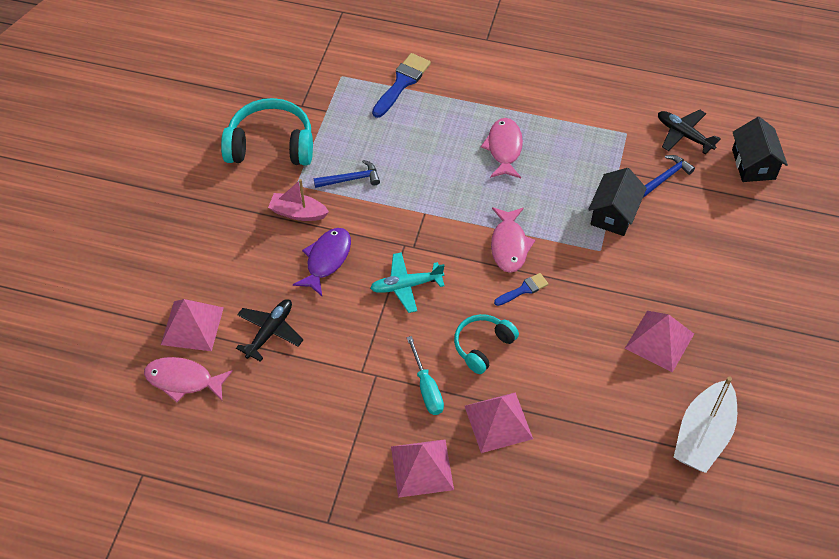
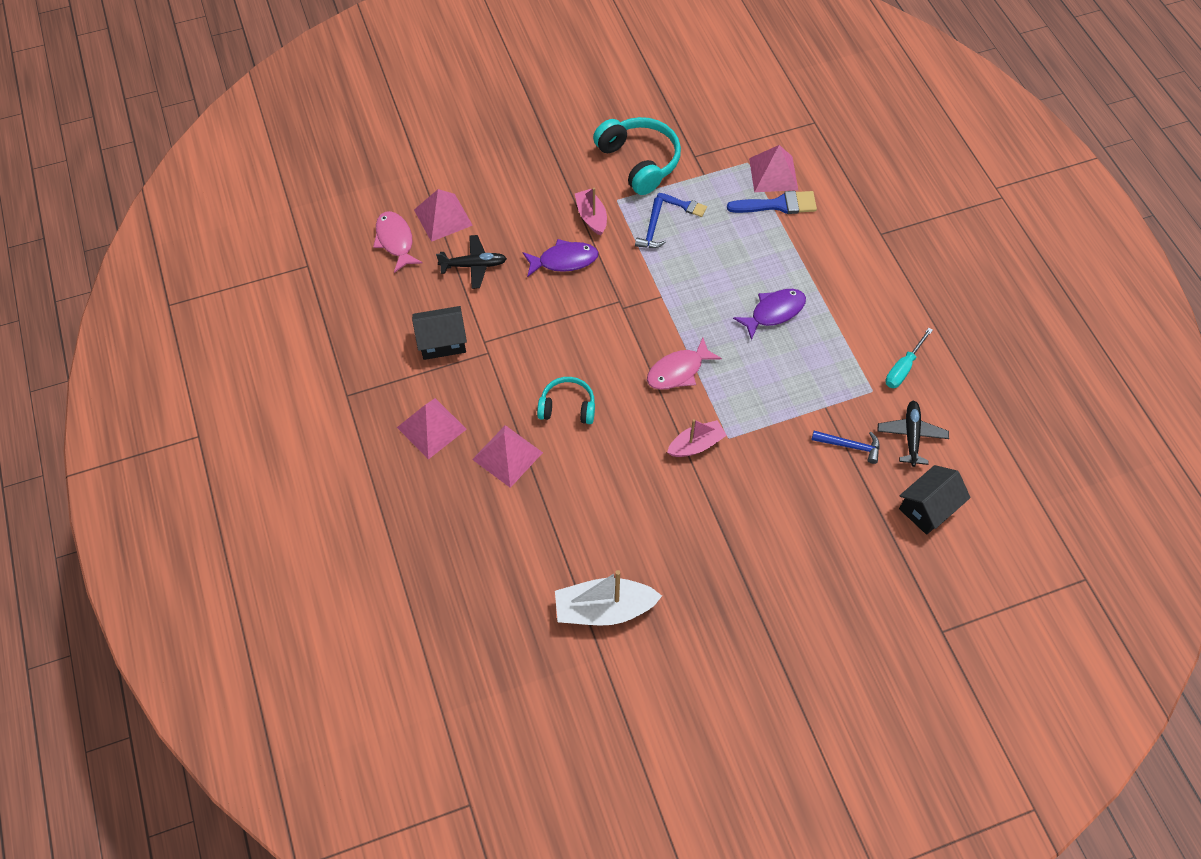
camera: 55 degrees right, 5 degrees up
blue hammer [314,160,380,188] -> blue hammer turned 60 degrees clockwise [635,197,666,248]
turquoise plane [370,252,445,313] -> none
turquoise screwdriver [406,336,444,415] -> turquoise screwdriver moved to [885,328,933,388]
pink fish [481,118,523,178] -> purple fish [733,289,806,340]
blue brush [494,273,548,306] -> blue brush moved to [657,193,707,217]
black house [588,168,647,236] -> black house moved to [412,306,467,360]
pink pyramid [625,311,694,373] -> pink pyramid moved to [749,145,798,192]
none -> pink boat [667,419,727,457]

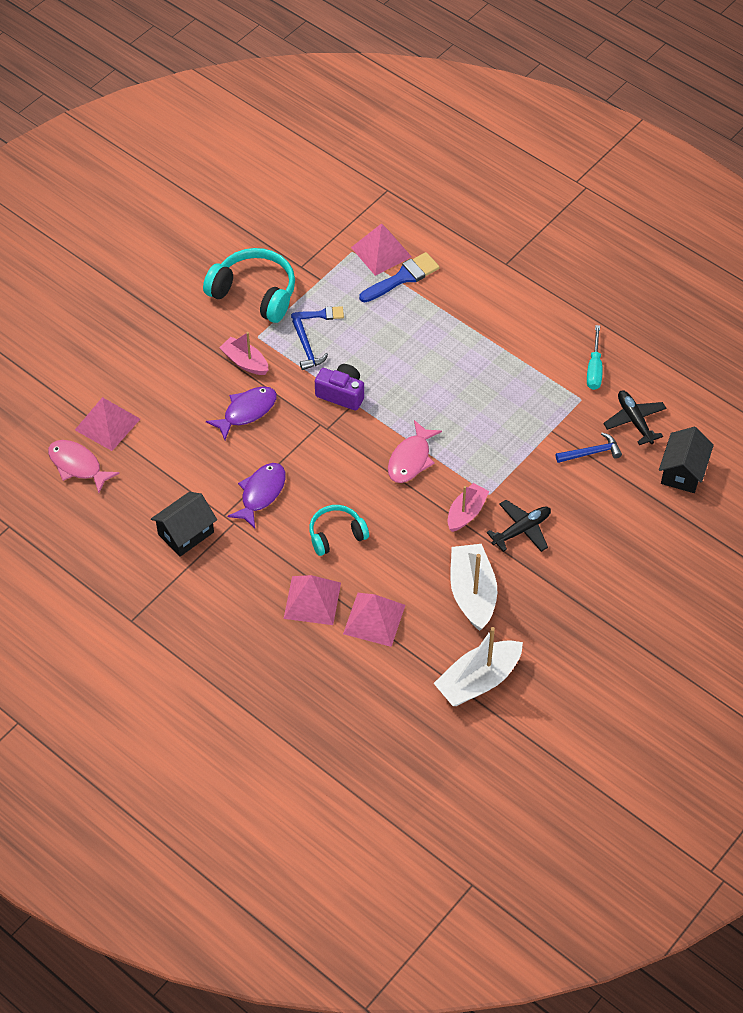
camera: 30 degrees left, 5 degrees down
pink pyramid [397,398,467,459] -> pink pyramid moved to [343,593,405,647]
black plane [436,235,507,289] -> black plane moved to [487,500,551,552]
purple fish [733,289,806,340] -> purple fish moved to [227,463,286,529]
none -> purple camera [315,364,364,411]
none -> white boat [450,544,497,631]

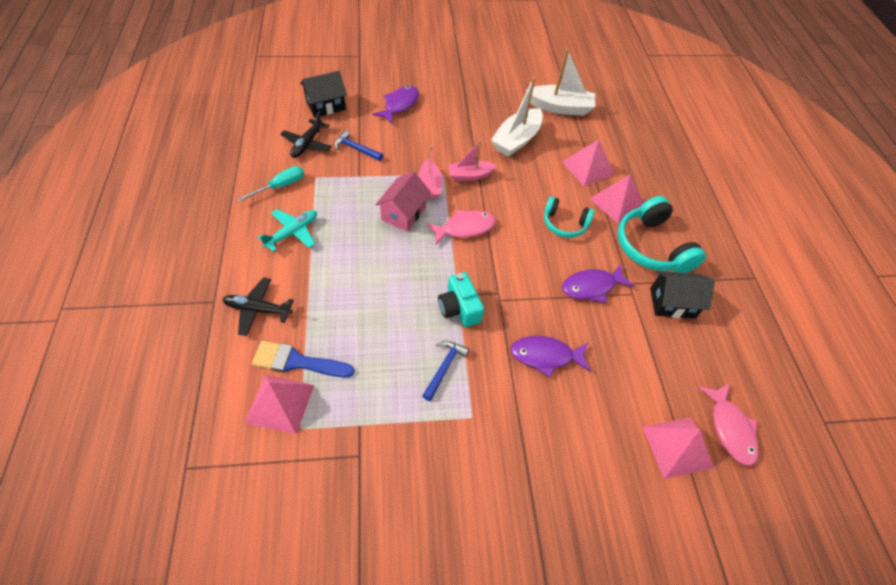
camera: 140 degrees left, 0 degrees up
turquoise headphones [203,248,295,323] -> turquoise headphones moved to [617,196,706,273]
pink boat [219,332,269,375] -> pink boat moved to [419,146,442,199]
blue brush [291,306,344,320] -> none
purple camera [315,364,364,411] -> turquoise camera [438,272,484,327]
black plane [487,500,551,552] -> black plane moved to [222,277,294,336]
none -> turquoise plane [258,209,317,252]
none -> purple fish [373,86,419,123]
none -> pink house [375,171,431,232]

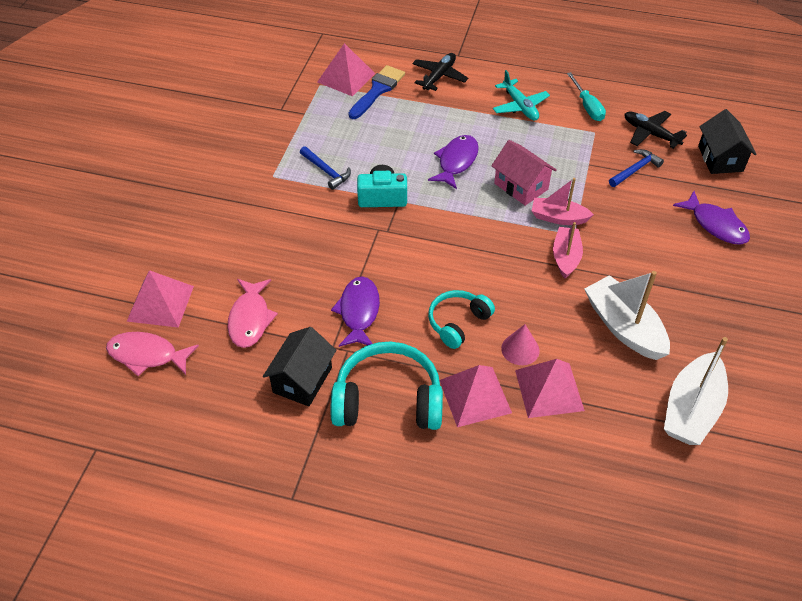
camera: 115 degrees right, 5 degrees down
pink fish [426,210,496,245] -> pink fish moved to [228,279,278,348]
purple fish [510,336,591,378] -> purple fish moved to [428,135,479,189]
none -> pink cone [501,324,540,365]

